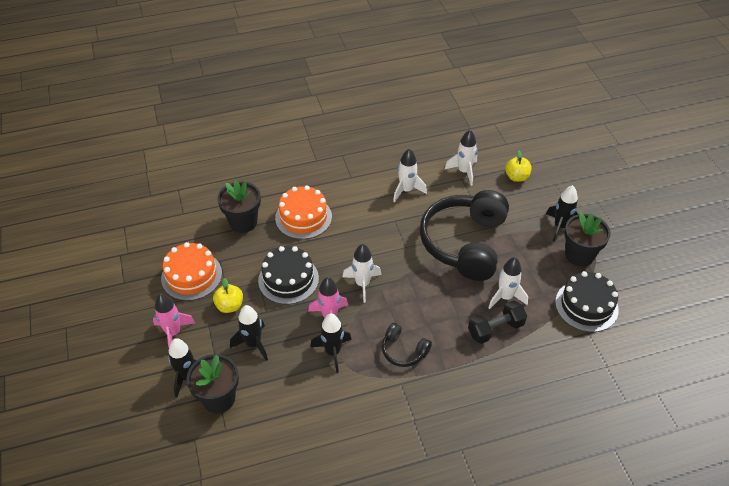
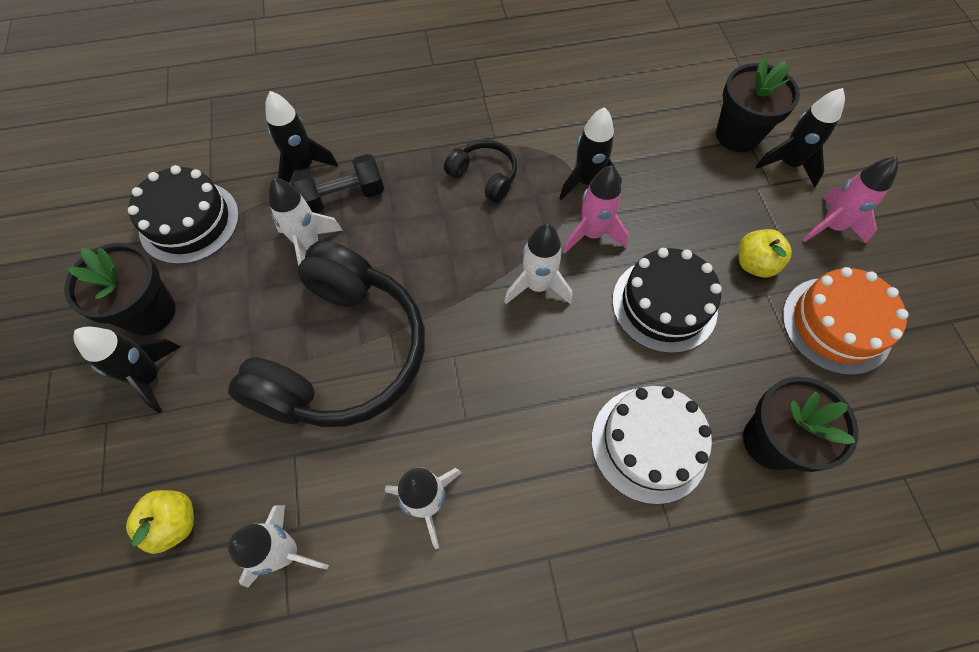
camera: 175 degrees left, 15 degrees up
black rocket [230,305,268,361] -> black rocket moved to [265,91,338,183]
orange cake [275,185,332,239] -> white cake [591,386,712,504]

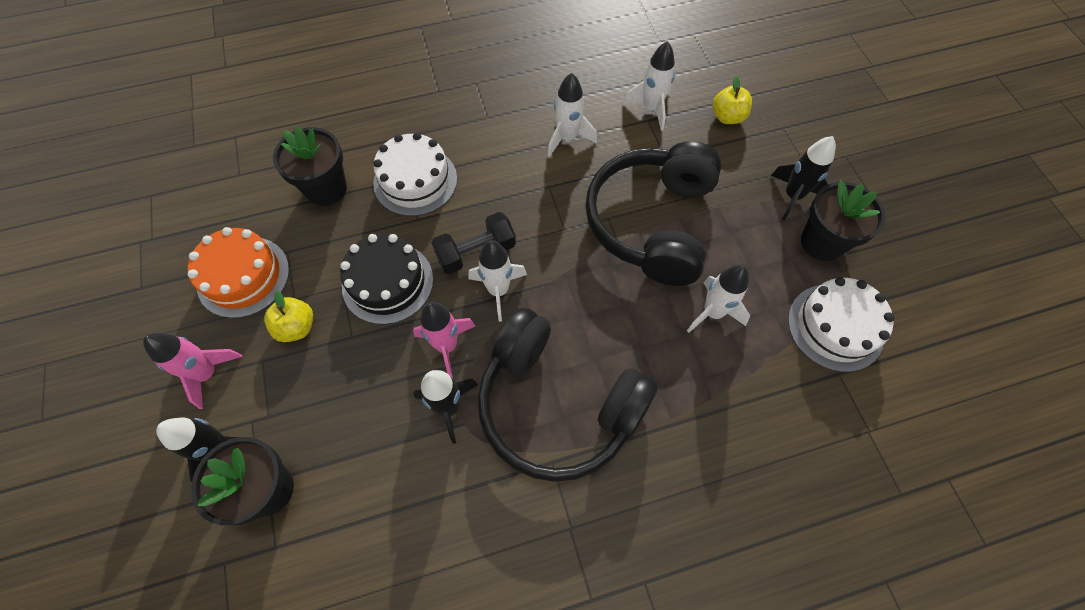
camera: 175 degrees right, 0 degrees up
black cake [128,165,239,264] -> white cake [788,277,894,372]
black rocket [265,91,338,183] -> none
black dumbbell [290,154,384,213] -> black dumbbell moved to [431,212,516,274]
black headphones [444,140,517,203] -> black headphones [478,308,658,482], size x2.25

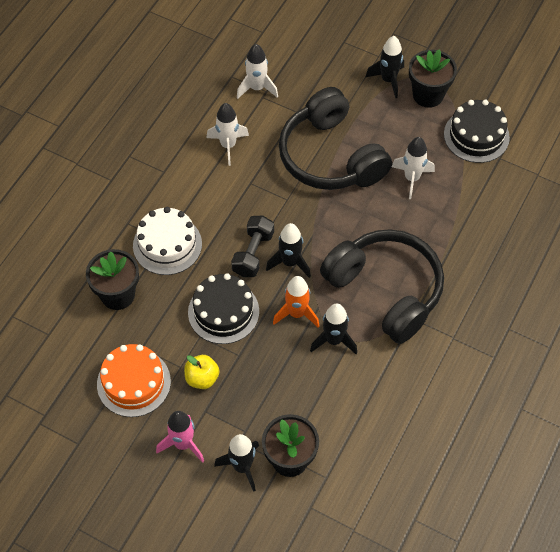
camera: 45 degrees left, 5 degrees down
pink rocket [413,302,475,378] -> orange rocket [273,276,319,328]
white rocket [468,240,527,322] -> black rocket [266,223,311,278]
black headphones [478,308,658,482] -> black headphones turned 120 degrees counterclockwise [320,229,444,344]
yellow apple [713,76,752,124] -> none
white cake [788,277,894,372] -> black cake [444,100,510,163]

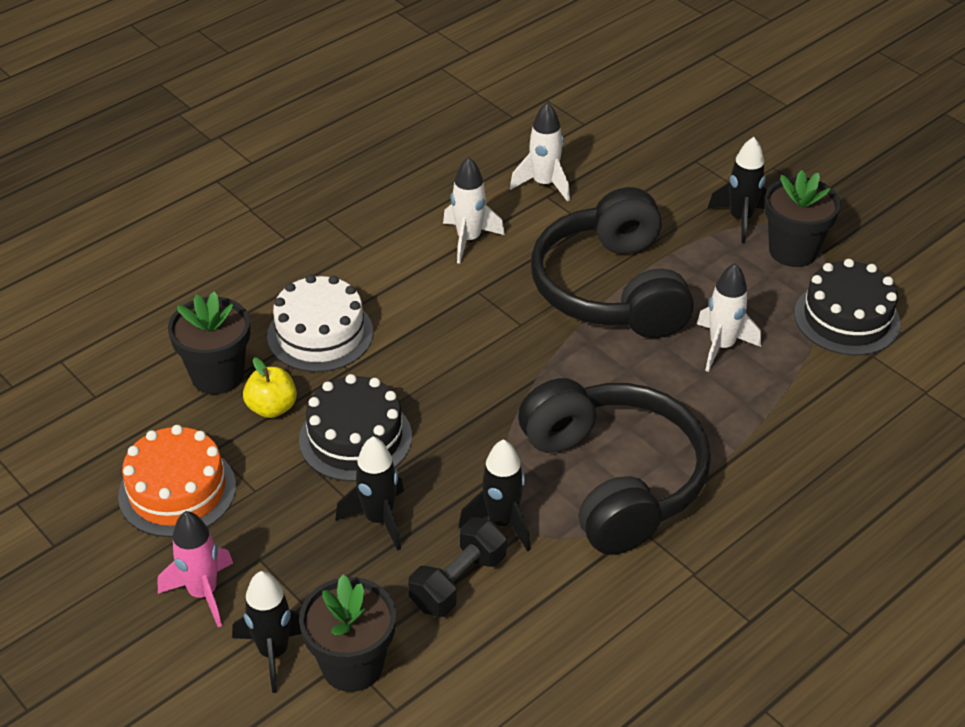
camera: 20 degrees right, 15 degrees down
yellow apple [184,355,220,389] -> yellow apple moved to [243,358,297,418]
black dumbbell [231,216,274,277] -> black dumbbell moved to [408,517,507,617]
black rocket [266,223,311,278] -> black rocket moved to [335,436,404,550]
orange rocket [273,276,319,328] -> none

